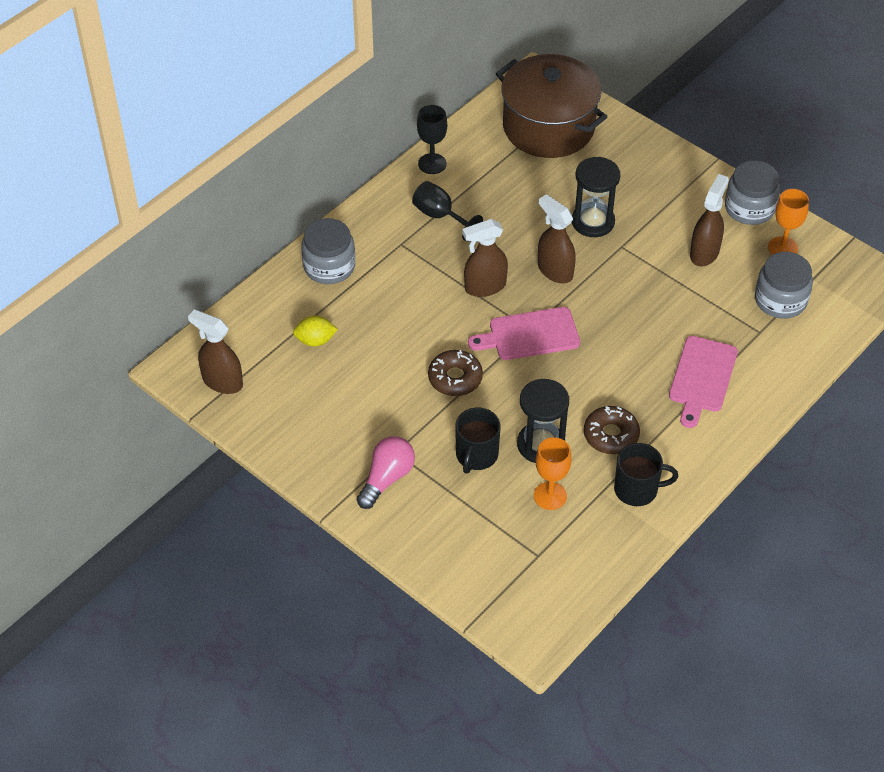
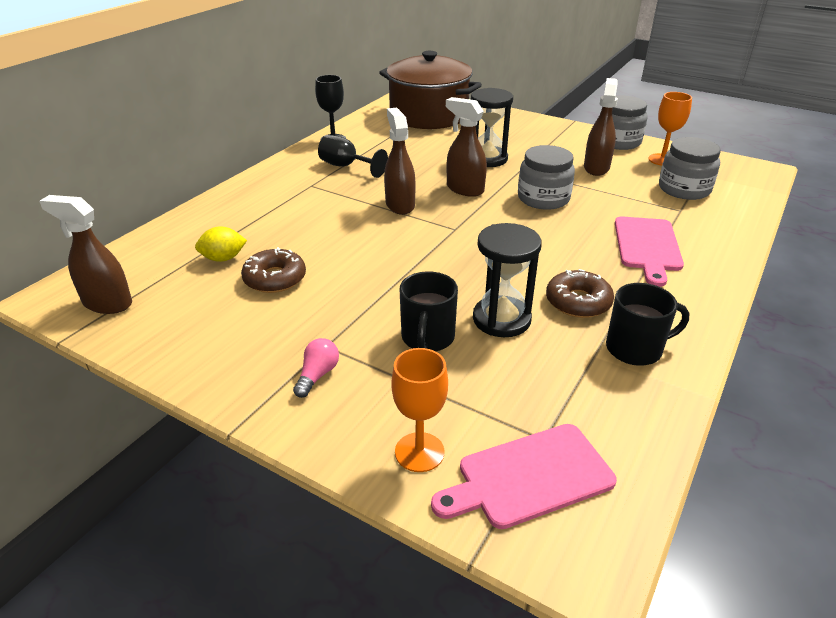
camera: 10 degrees left, 15 degrees down
grey jar [301,218,355,284] -> grey jar moved to [518,145,575,210]
pink light bulb [357,436,415,509] -> pink light bulb [293,338,339,398], size x0.62
brown donut [428,350,483,396] -> brown donut moved to [241,247,306,293]
brown spray bottle [463,219,508,297] -> brown spray bottle turned 105 degrees clockwise [384,108,416,215]
pink cutting board [468,307,580,360] -> pink cutting board moved to [431,424,617,529]
orange goblet [534,437,571,510] -> orange goblet moved to [391,348,448,472]

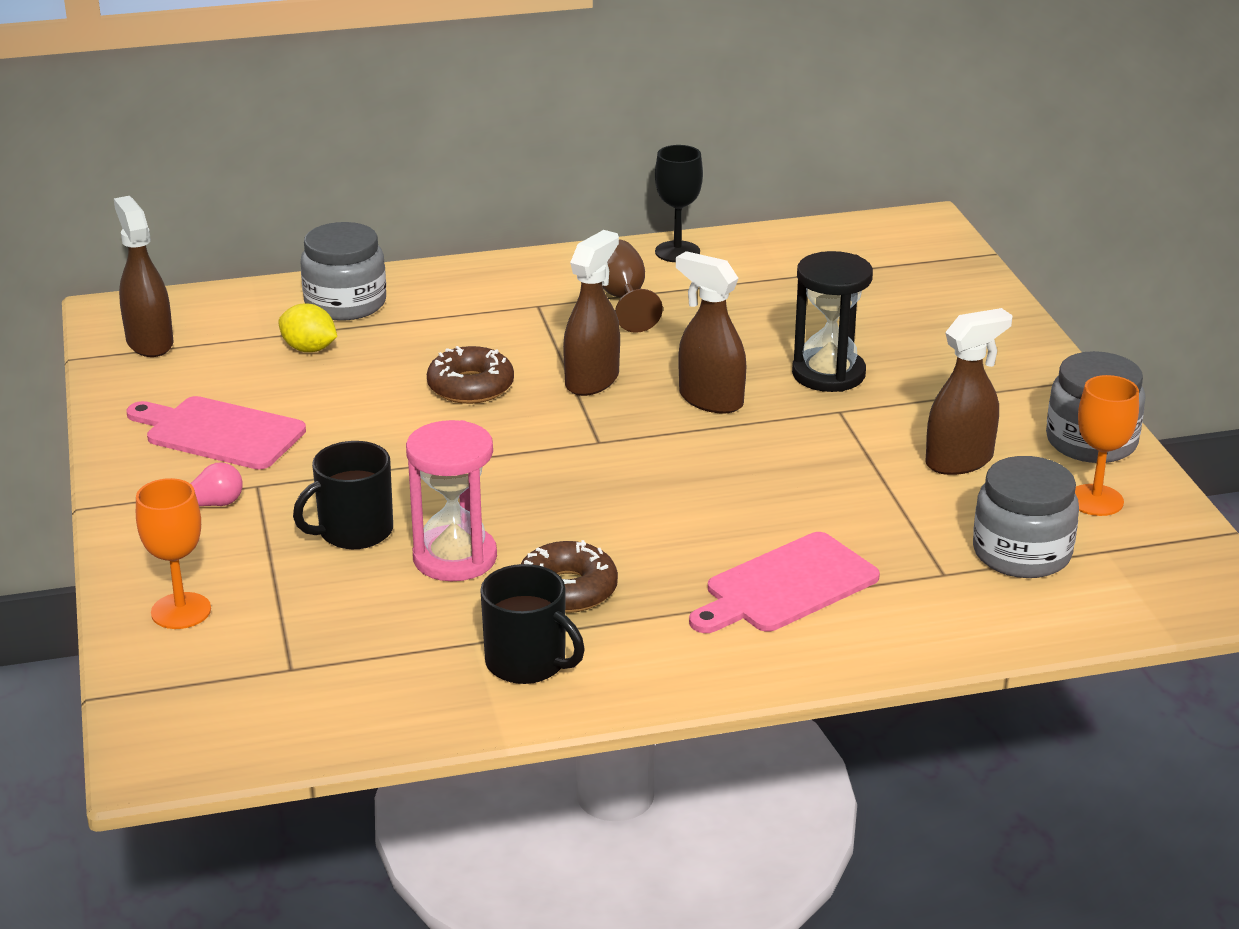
camera: 45 degrees right, 5 degrees down
brown donut [241,247,306,293] -> brown donut moved to [427,346,514,404]
black goblet [318,135,388,178] -> brown goblet [602,239,663,333]
brown pot [379,51,482,129] -> none
pink cutting board [431,424,617,529] -> pink cutting board moved to [127,396,306,470]
brown spray bottle [446,97,487,197] -> brown spray bottle turned 45 degrees counterclockwise [676,251,746,414]
black hourglass [473,223,542,337] -> pink hourglass [406,420,497,581]
grey jar [518,145,575,210] -> grey jar moved to [300,222,386,321]

